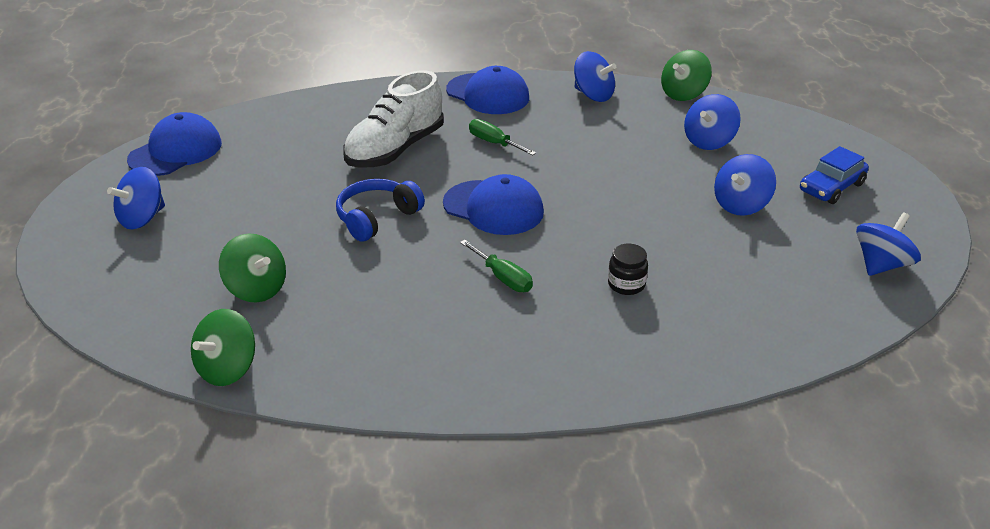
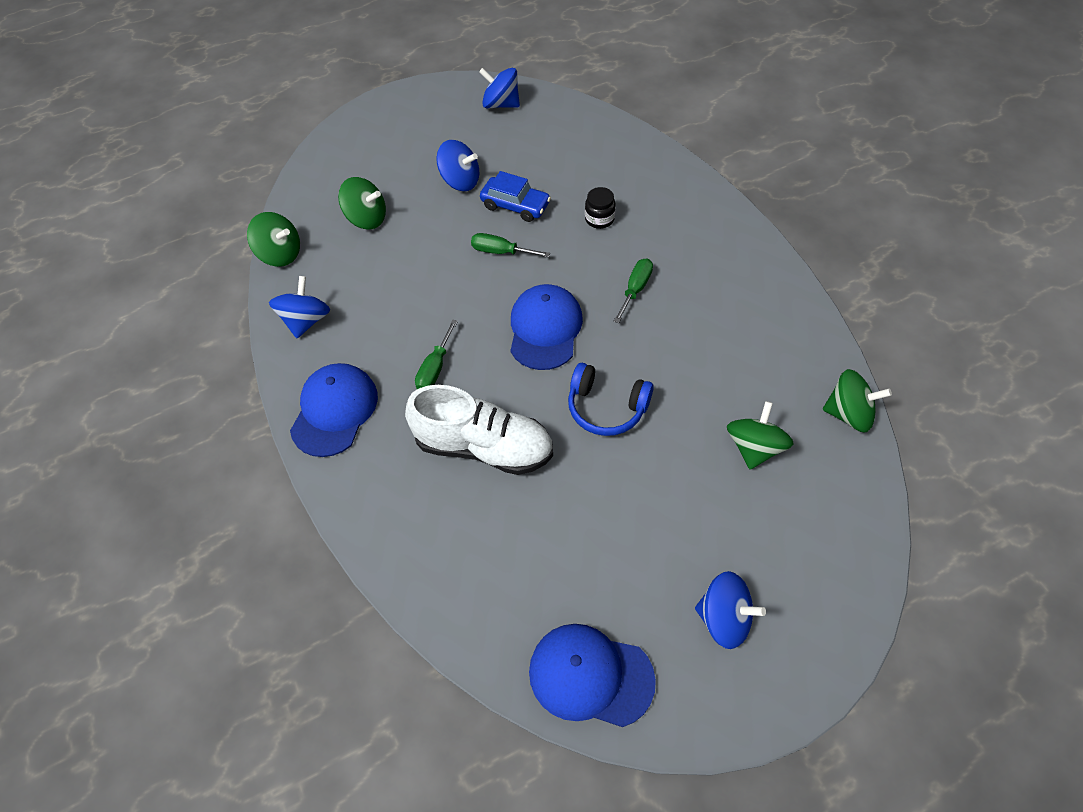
camera: 110 degrees left, 20 degrees up
blue spinning top [684,94,741,150] -> green spinning top [338,177,386,229]
blue car [800,146,869,204] -> blue car moved to [480,171,551,222]
none -> green screwdriver [471,233,550,257]

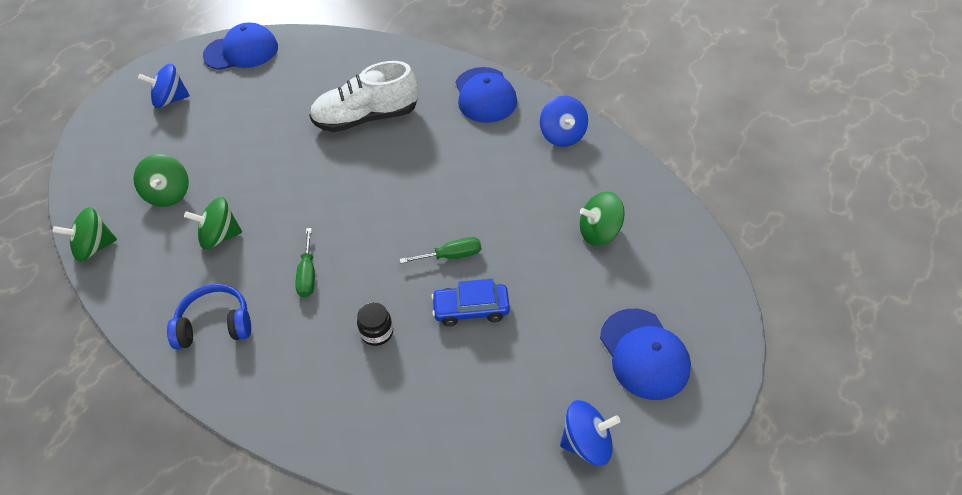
camera: 150 degrees right, 5 degrees down
green spinning top [247,212,300,267] -> green spinning top moved to [184,197,242,249]
green screwdriver [415,319,458,389] -> none
blue spinning top [436,140,479,191] -> none
blue cap [510,284,583,370] -> blue cap moved to [600,309,691,400]
blue headphones [568,363,654,436] -> blue headphones moved to [167,284,251,349]

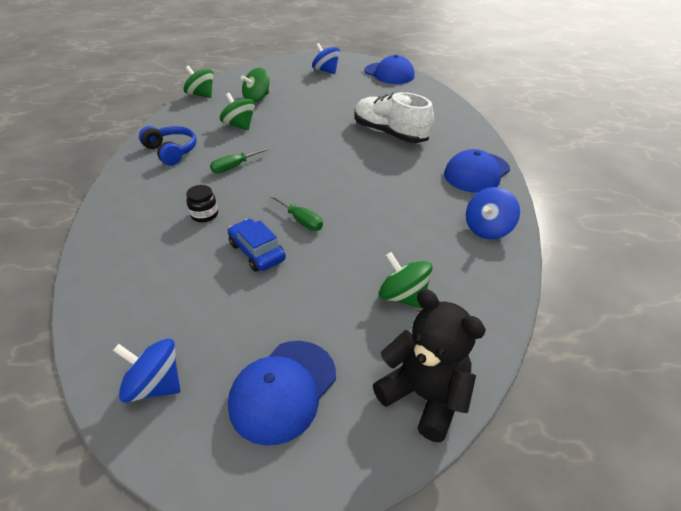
camera: 55 degrees right, 10 degrees down
blue spinning top [560,400,621,466] -> blue spinning top turned 150 degrees clockwise [113,339,180,403]
none -> black teddy bear [373,289,486,442]

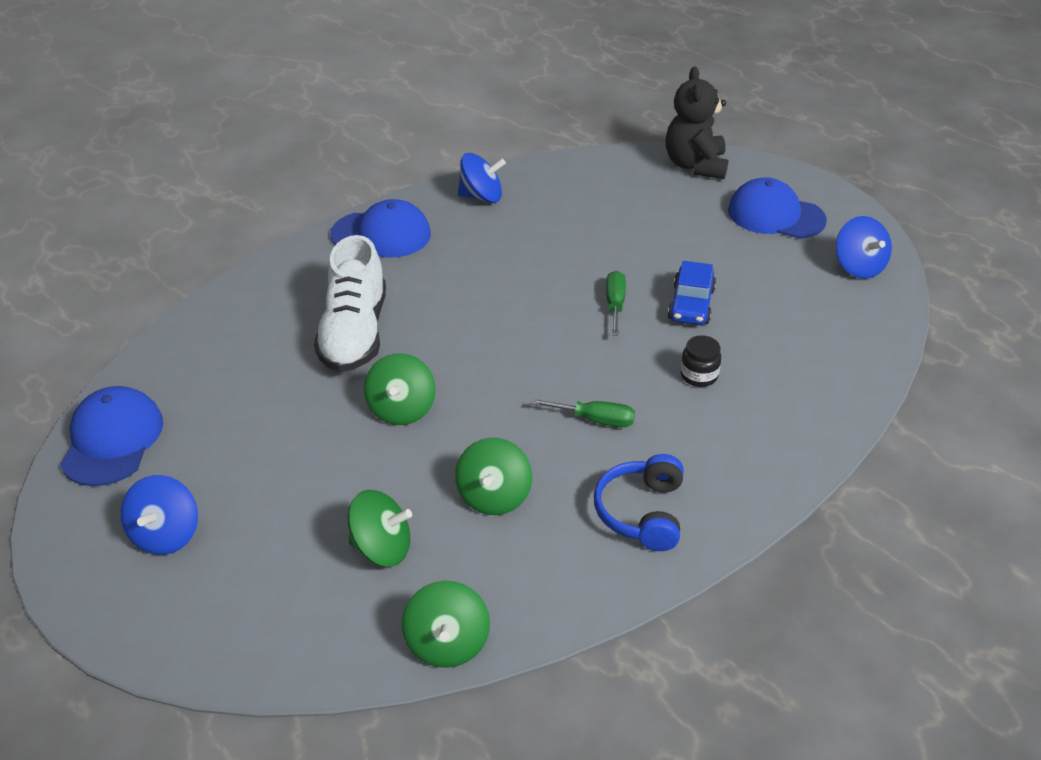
camera: 130 degrees left, 0 degrees up
blue cap [228,341,336,446] -> blue cap turned 150 degrees counterclockwise [728,177,827,239]
green spinning top [379,252,433,309] -> green spinning top moved to [364,353,436,425]

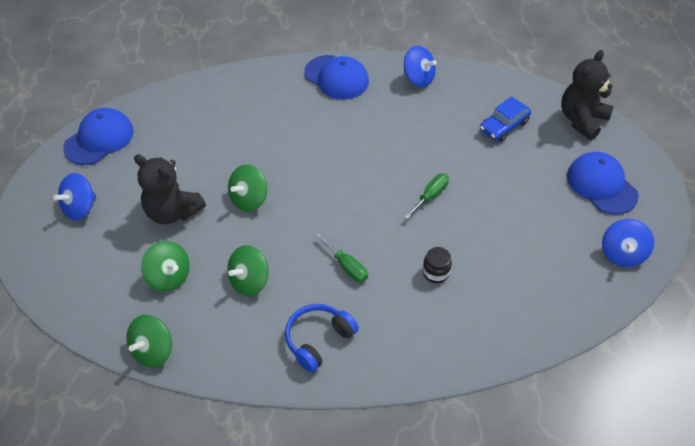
camera: 35 degrees right, 10 degrees up
white shoe [314,235,386,372] -> none
blue car [668,261,716,325] -> blue car moved to [480,96,531,142]
none -> black teddy bear [134,154,206,224]

